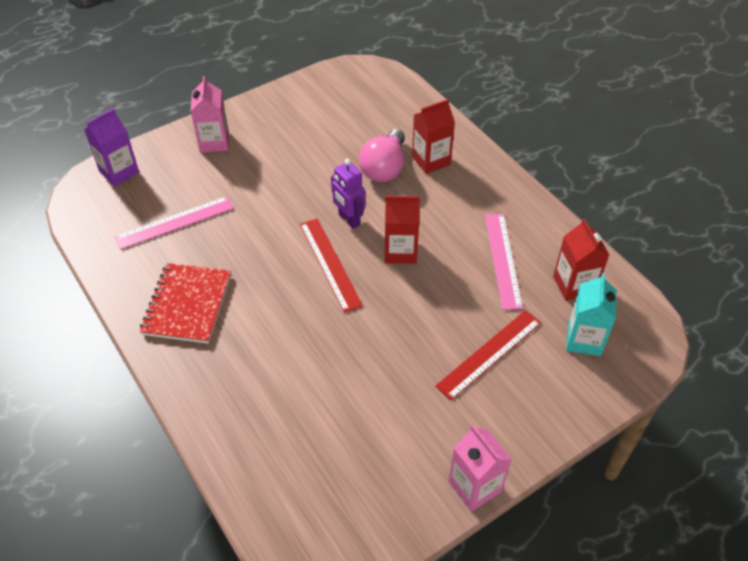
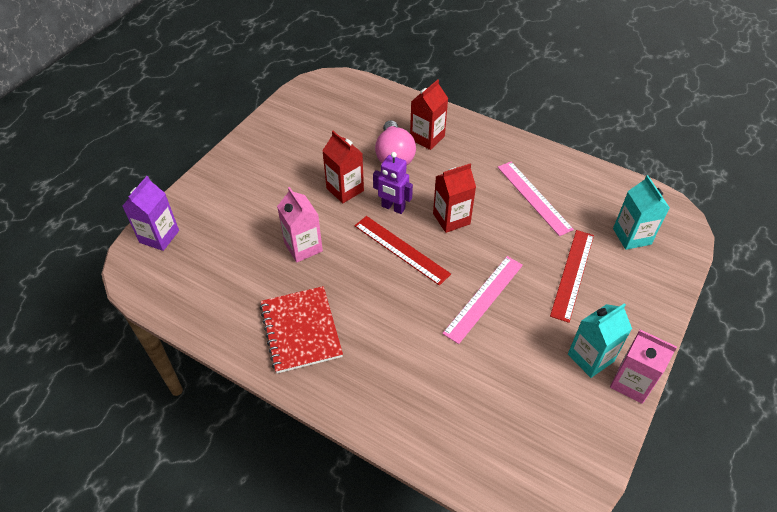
camera: 25 degrees left, 0 degrees up
pink ruler [115,196,234,250] -> pink ruler moved to [442,256,523,344]
pink carton [191,76,229,153] -> pink carton moved to [277,187,323,263]
red carton [553,219,609,301] -> red carton moved to [322,131,364,203]
none -> turquoise carton [568,303,632,378]

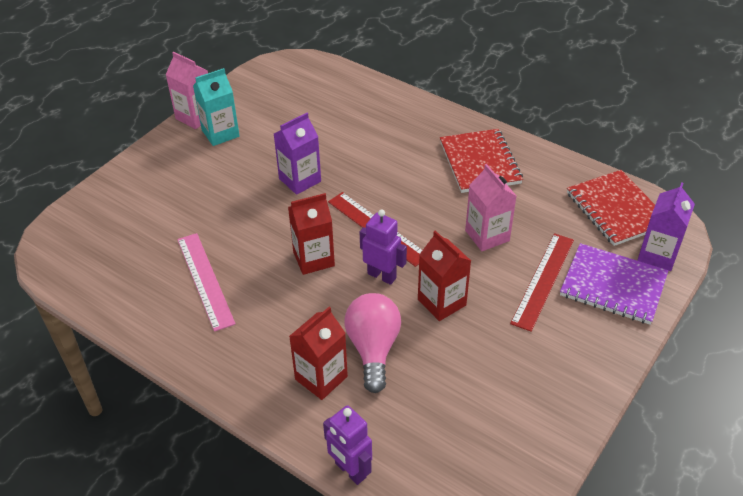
camera: 175 degrees left, 5 degrees down
pink ruler [442,256,523,344] -> purple carton [274,113,321,195]
red ruler [550,230,594,323] -> red ruler moved to [510,233,574,332]
turquoise carton [613,175,670,250] -> none
none -> purple robot [323,405,372,485]
none -> purple notebook [560,243,668,325]
none -> red notebook [567,170,655,246]

